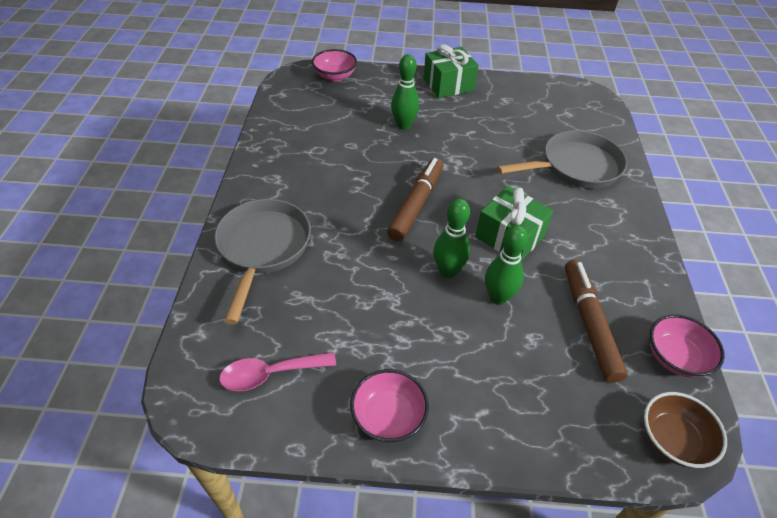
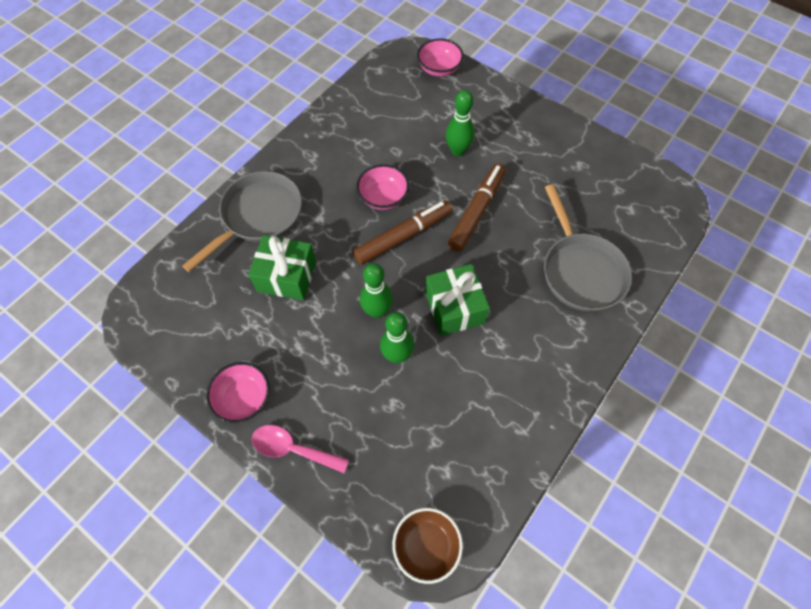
camera: 35 degrees right, 15 degrees up
pink spoon [219,352,336,391] -> pink spoon moved to [252,425,349,473]
green gift [423,44,479,98] -> green gift moved to [248,235,316,300]
grey pan [497,130,627,188] -> grey pan turned 60 degrees clockwise [544,184,632,312]
brown marker [565,260,628,383] -> brown marker moved to [448,164,506,252]
pink bowl [650,315,725,378] -> pink bowl moved to [356,164,409,210]

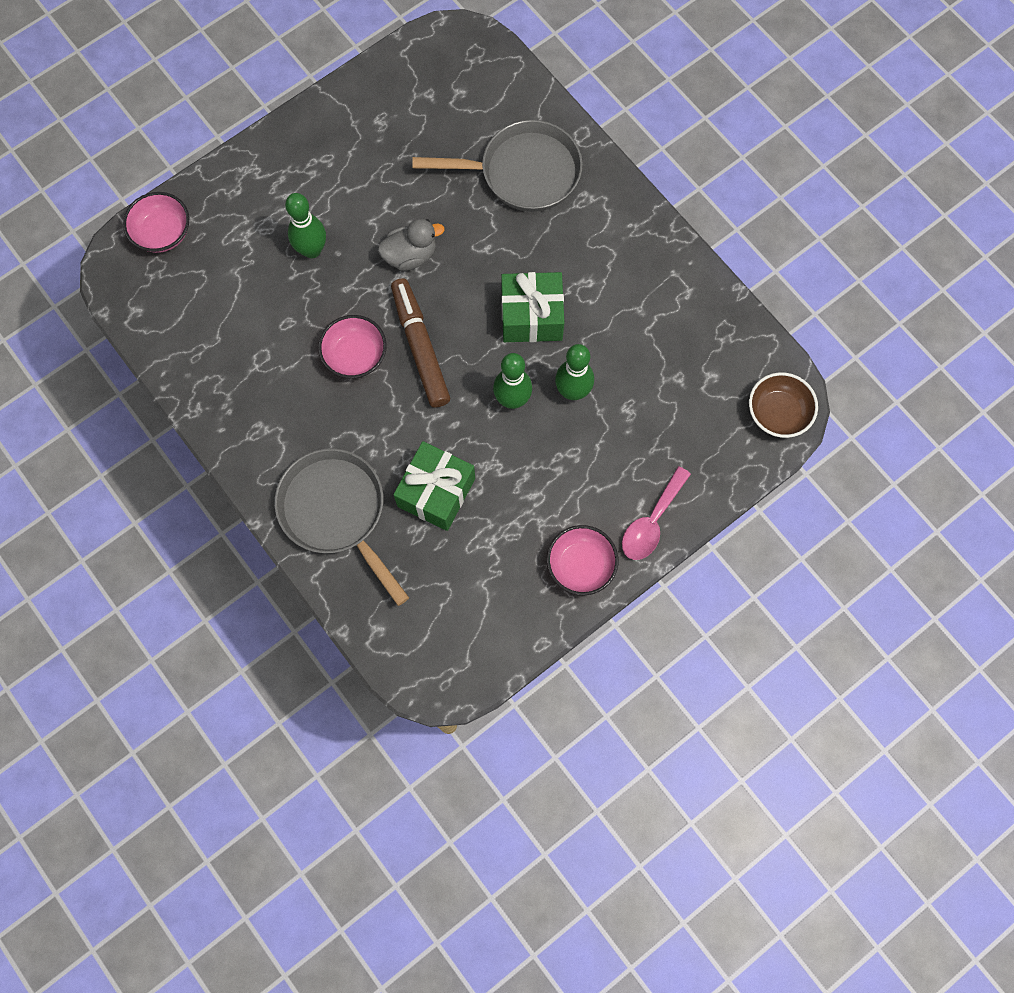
camera: 75 degrees left, 10 degrees up
brown marker [448,164,506,252] -> grey duck [378,219,445,271]

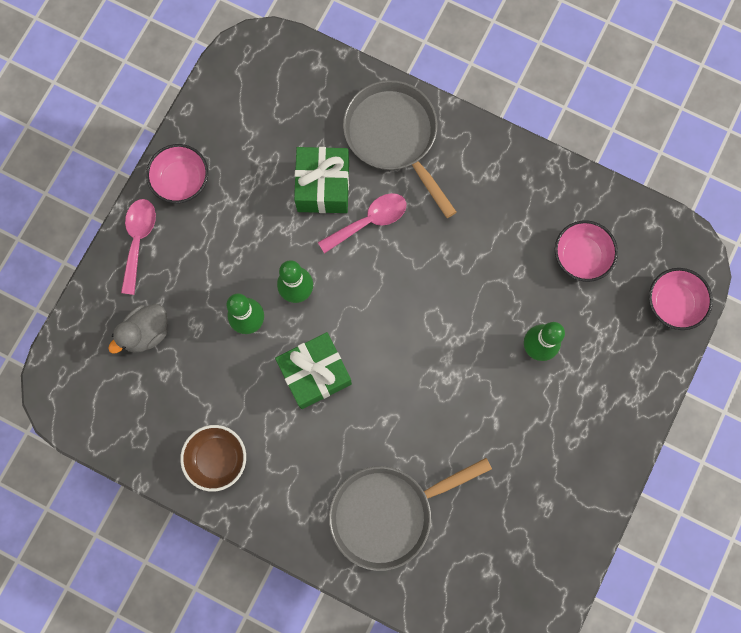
camera: 155 degrees right, 5 degrees up
grey pan [275,449,409,606] -> grey pan turned 150 degrees counterclockwise [343,80,456,218]
pink bowl [318,315,387,378] -> pink bowl moved to [555,220,618,282]
grey duck [378,219,445,271] -> grey duck moved to [108,304,168,354]
brown marker [391,278,450,408] -> none
brown bowl [749,372,818,438] -> brown bowl moved to [180,425,246,492]
none -> pink spoon [318,193,407,254]

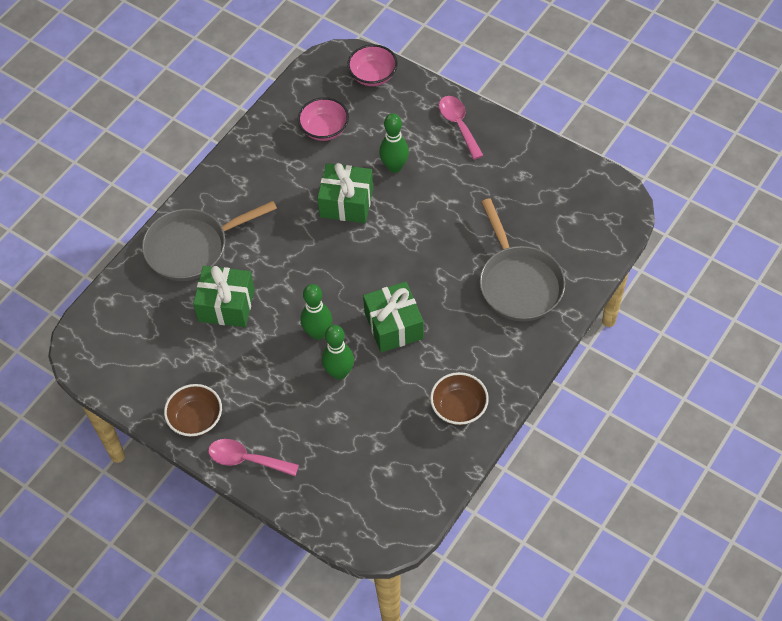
camera: 80 degrees left, 20 degrees down
grey duck [108,304,168,354] -> none
pink bowl [146,144,208,203] -> brown bowl [164,384,222,437]
pink spoon [318,193,407,254] -> pink spoon moved to [439,96,484,159]
none -> green gift [317,163,373,223]

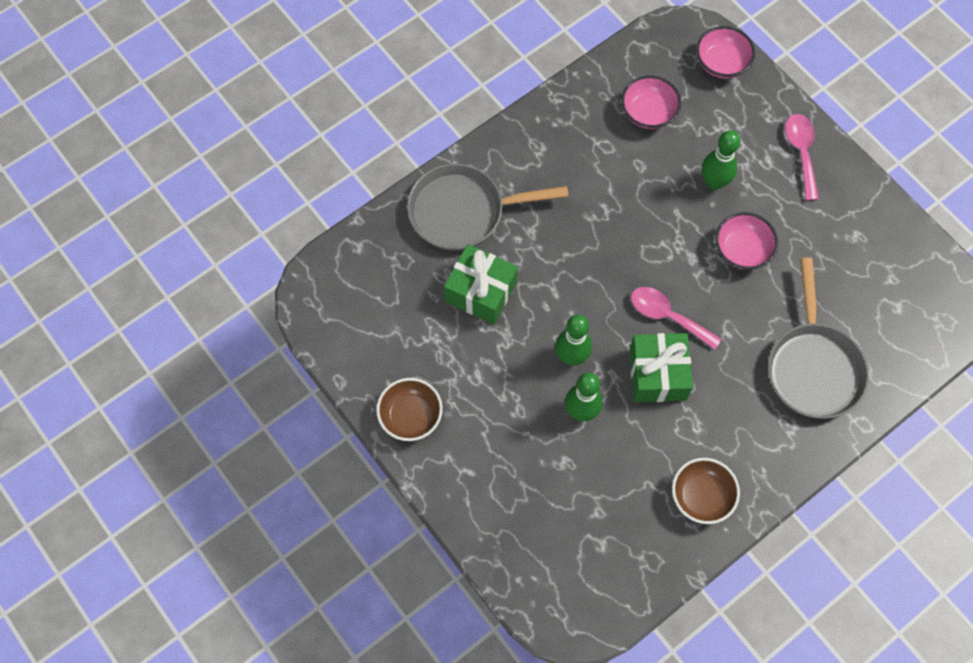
camera: 15 degrees right, 10 degrees up
pink spoon [208,439,299,476] -> pink spoon moved to [631,287,722,350]
green gift [317,163,373,223] -> none
none -> pink bowl [715,212,778,270]

